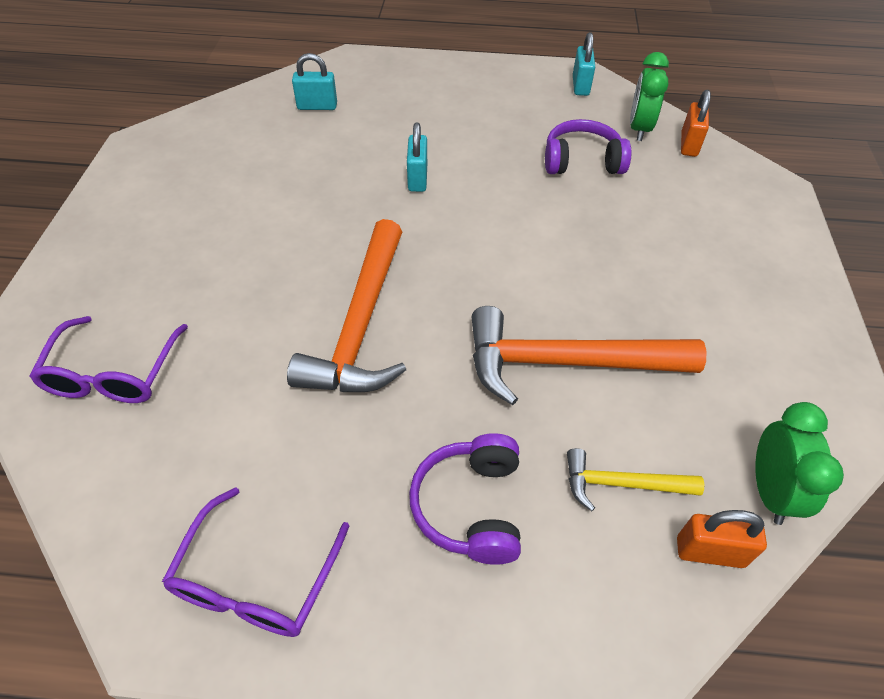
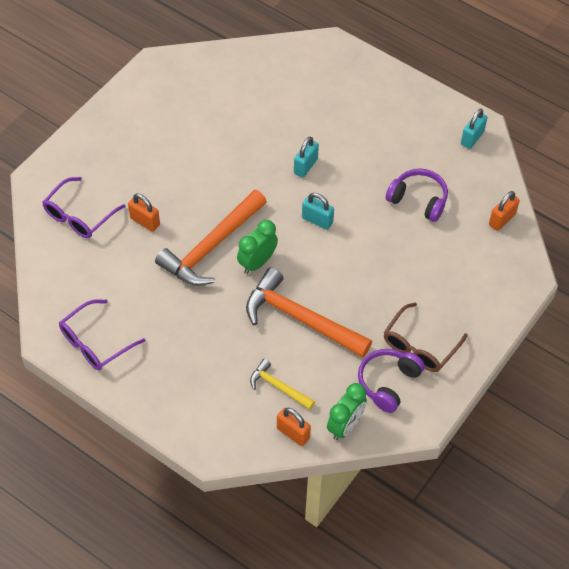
camera: 30 degrees right, 5 degrees up
turquoise padlock [292,53,337,110] -> turquoise padlock moved to [302,193,334,230]
purple headphones [409,433,521,565] -> purple headphones moved to [358,349,425,413]
green clock [630,52,669,141] -> green clock moved to [237,220,278,274]
none -> orange padlock [128,193,160,232]
none -> brown glasses [384,303,468,372]

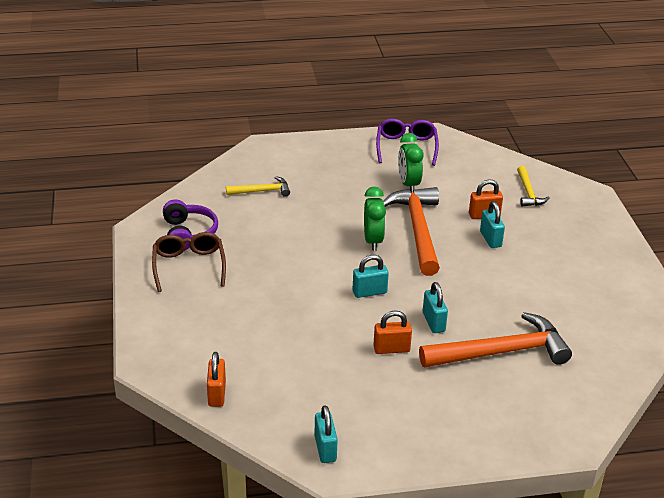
camera: 135 degrees right, 20 degrees down
purple glasses [42,177,126,238] -> yellow hammer [517,166,550,206]
orange hammer [246,268,372,358] -> orange hammer moved to [419,312,572,368]
orange padlock [277,408,311,446] -> orange padlock moved to [373,311,412,354]
green clock [327,383,367,440] -> green clock moved to [398,133,423,192]
purple headphones [386,168,448,222] -> none
none -> turquoise padlock [480,201,505,248]

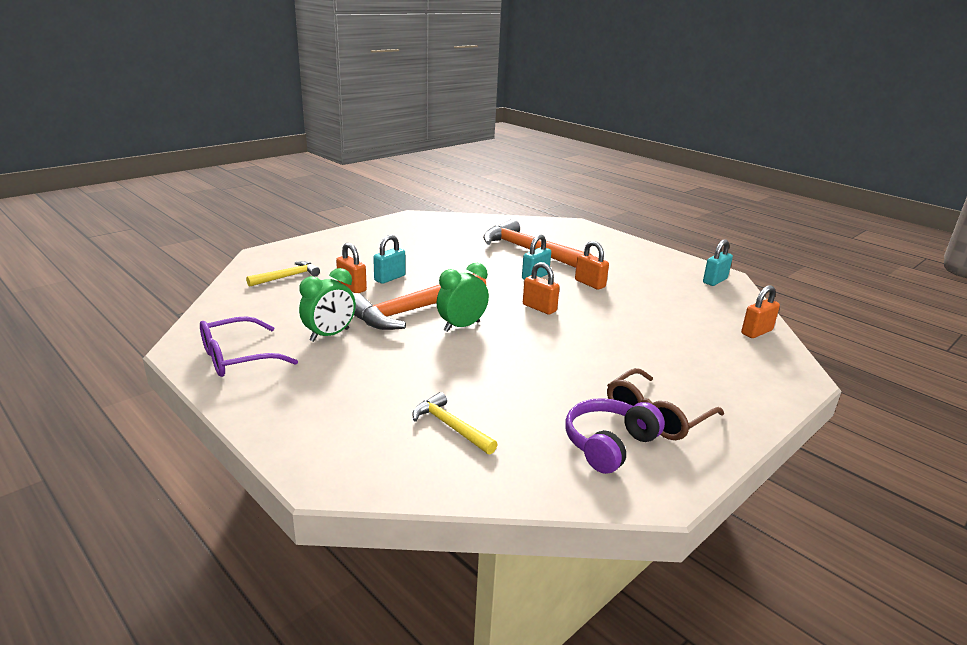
camera: 125 degrees left, 10 degrees down
turquoise padlock [352,255,389,298] -> orange padlock [523,262,560,315]

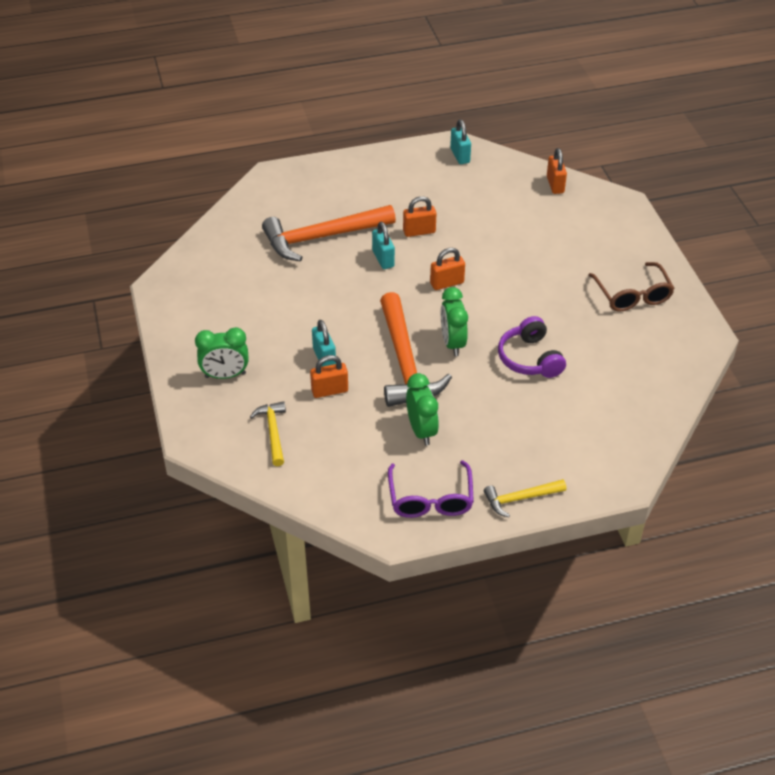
camera: 60 degrees left, 20 degrees up
yellow hammer [412,392,498,454] -> yellow hammer moved to [484,479,566,517]
purple headphones [565,398,665,474] -> purple headphones moved to [498,316,566,378]
none -> green clock [195,327,249,379]

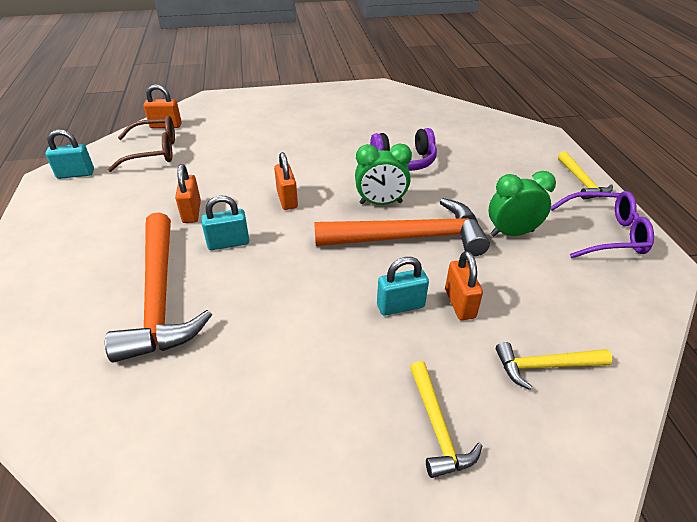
camera: 85 degrees left, 5 degrees down
green clock [195,327,249,379] -> yellow hammer [410,361,482,478]
brown glasses [589,262,675,312] -> brown glasses moved to [108,116,175,172]

